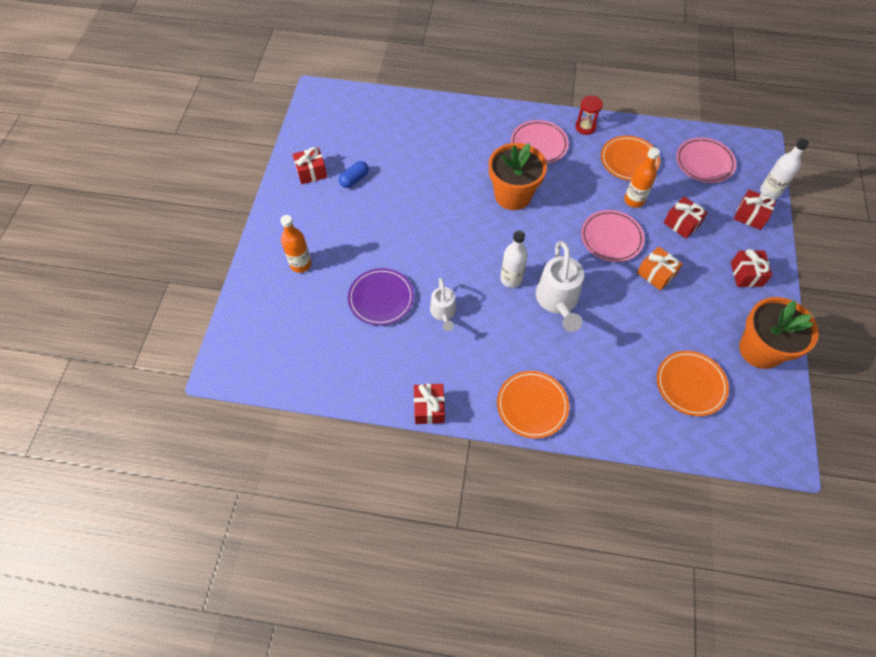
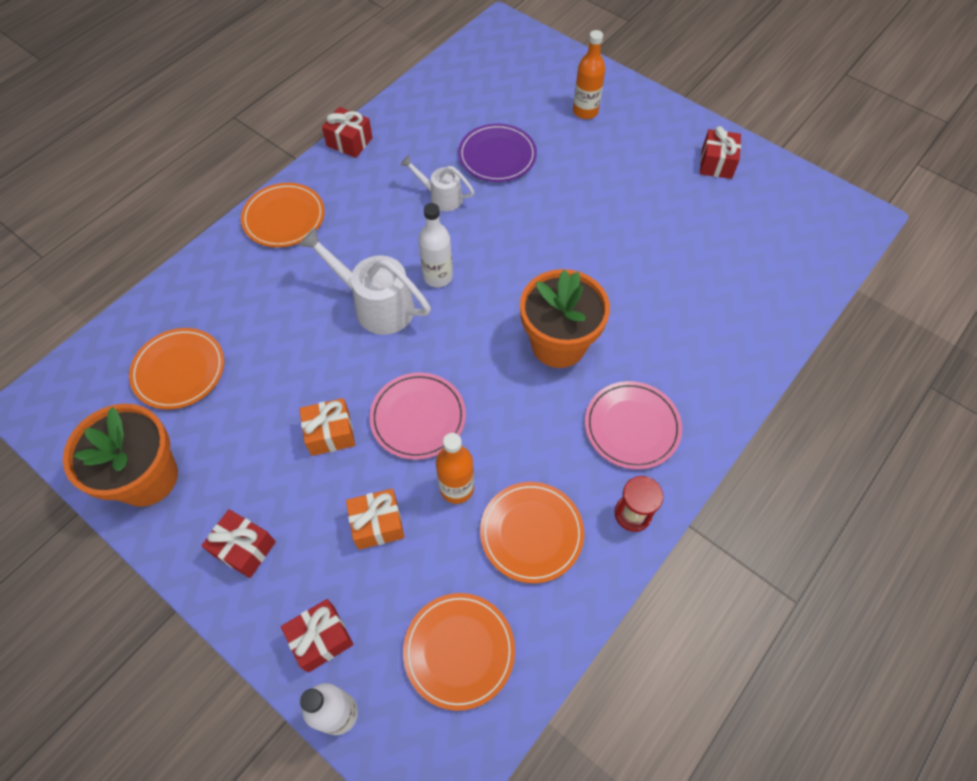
camera: 120 degrees right, 0 degrees up
blue capsule [339,161,369,188] -> none
red gift [663,196,708,239] -> orange gift [346,489,405,550]
pink plate [676,138,736,183] -> orange plate [403,593,515,711]

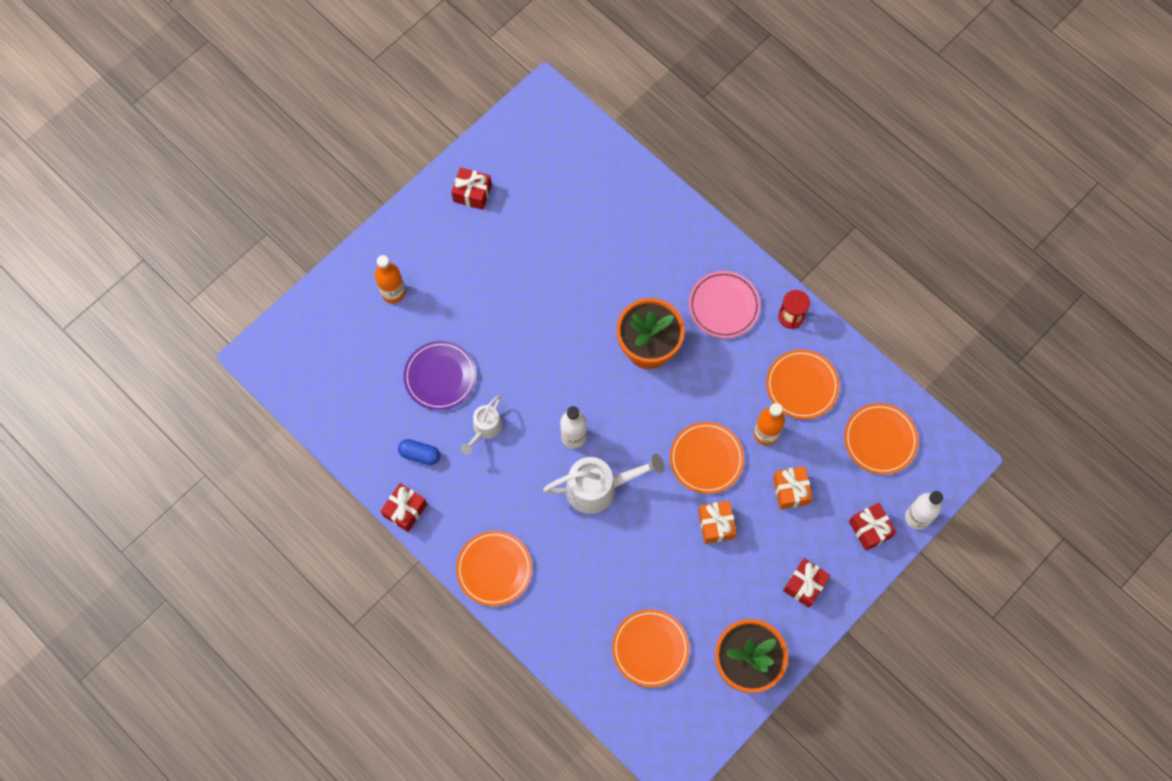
camera: 85 degrees left, 10 degrees up
white watering can [298,227,431,335] -> white watering can turned 135 degrees counterclockwise [543,453,665,514]
pink plate [369,372,466,460] -> orange plate [670,422,744,494]
none -> blue capsule [398,439,440,465]

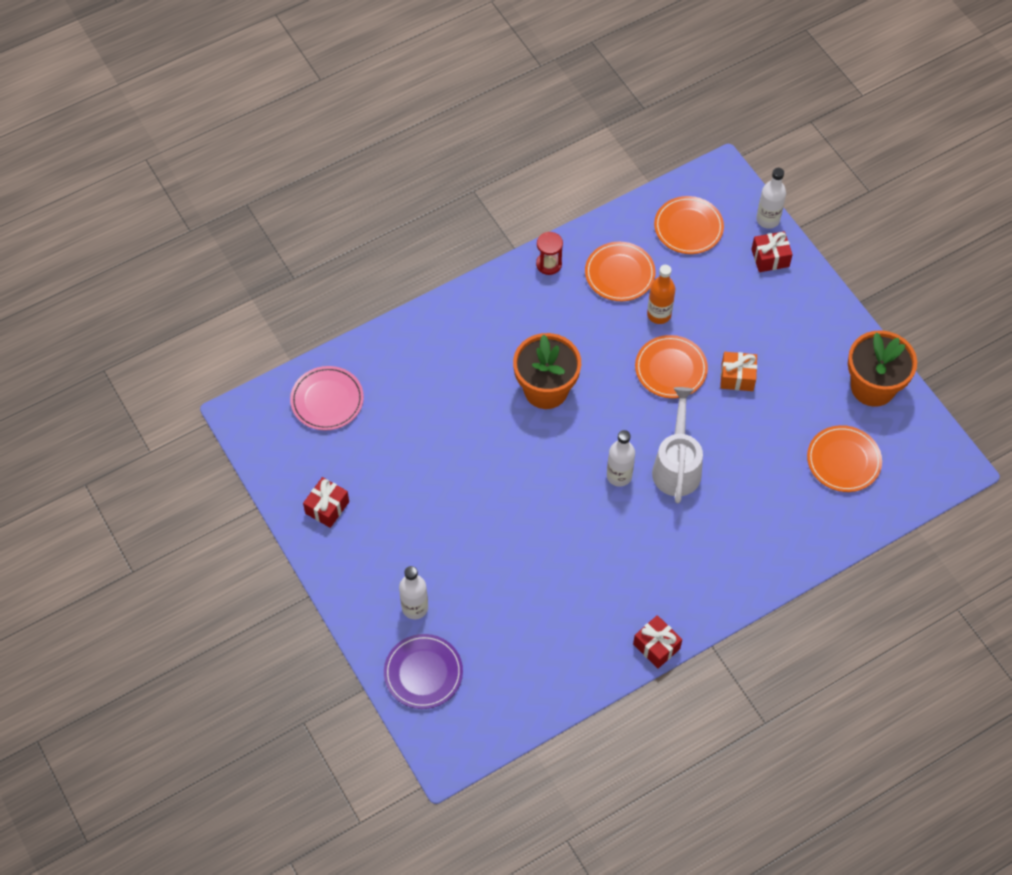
camera: 75 degrees left, 10 degrees down
orange bottle [375,255,405,303] -> white bottle [399,566,428,619]
blue capsule [398,439,440,465] -> none
purple plate [403,341,477,410] -> purple plate moved to [384,634,463,709]
orange plate [456,531,532,606] -> none
white watering can [461,396,502,455] -> none
pink plate [689,271,761,338] -> pink plate moved to [290,366,364,431]
orange gift [773,466,813,509] -> none
red gift [783,558,831,608] -> none

